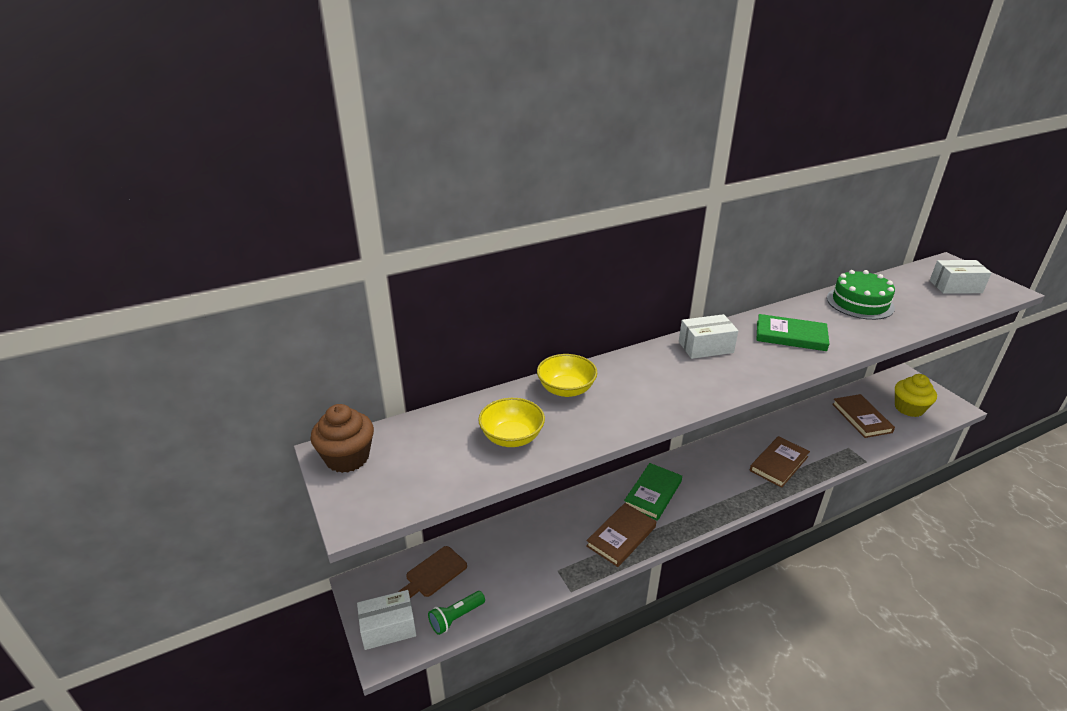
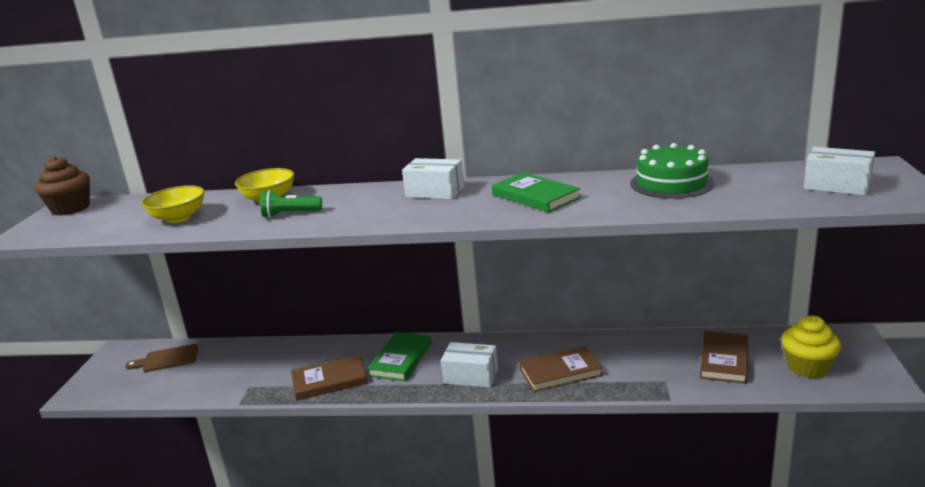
camera: 35 degrees right, 10 degrees down
white box [357,590,416,650] -> white box moved to [441,342,498,388]
green flashlight [428,591,485,635] -> green flashlight moved to [260,190,322,218]
green book [624,463,682,521] -> green book turned 45 degrees counterclockwise [367,332,431,381]

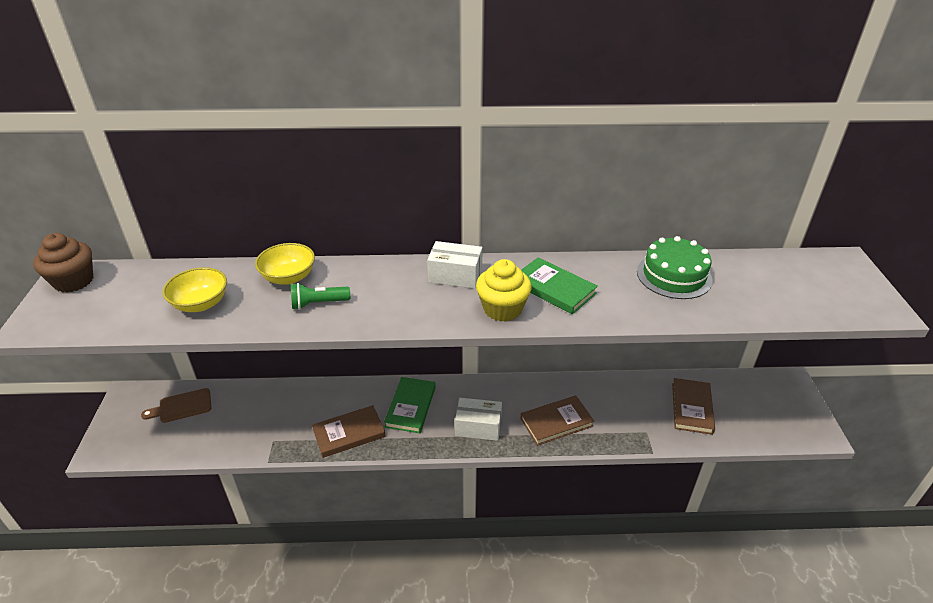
camera: 10 degrees left, 15 degrees up
yellow cupcake [781,315,841,378] -> yellow cupcake moved to [476,259,532,322]
white box [804,147,875,196] -> none

